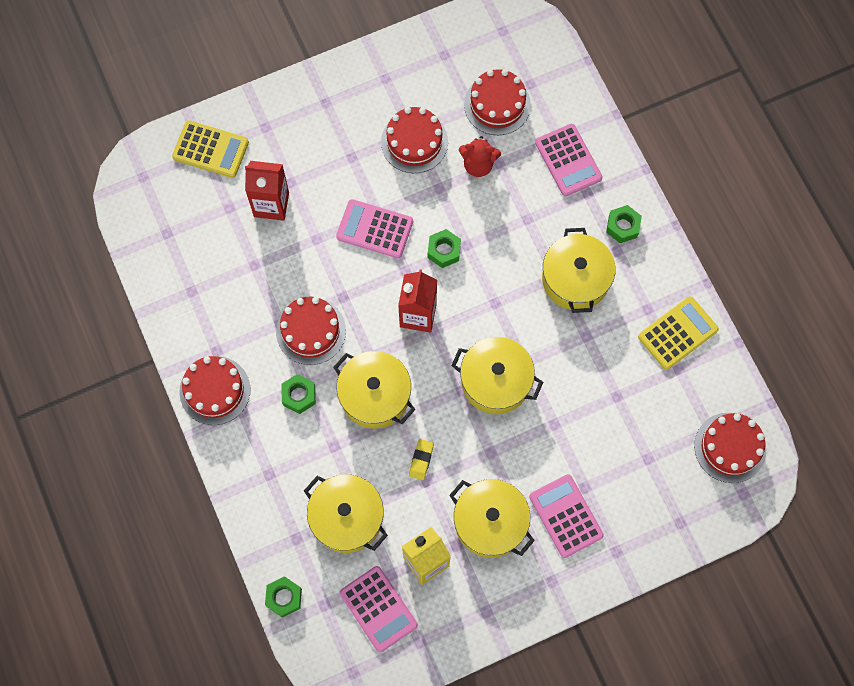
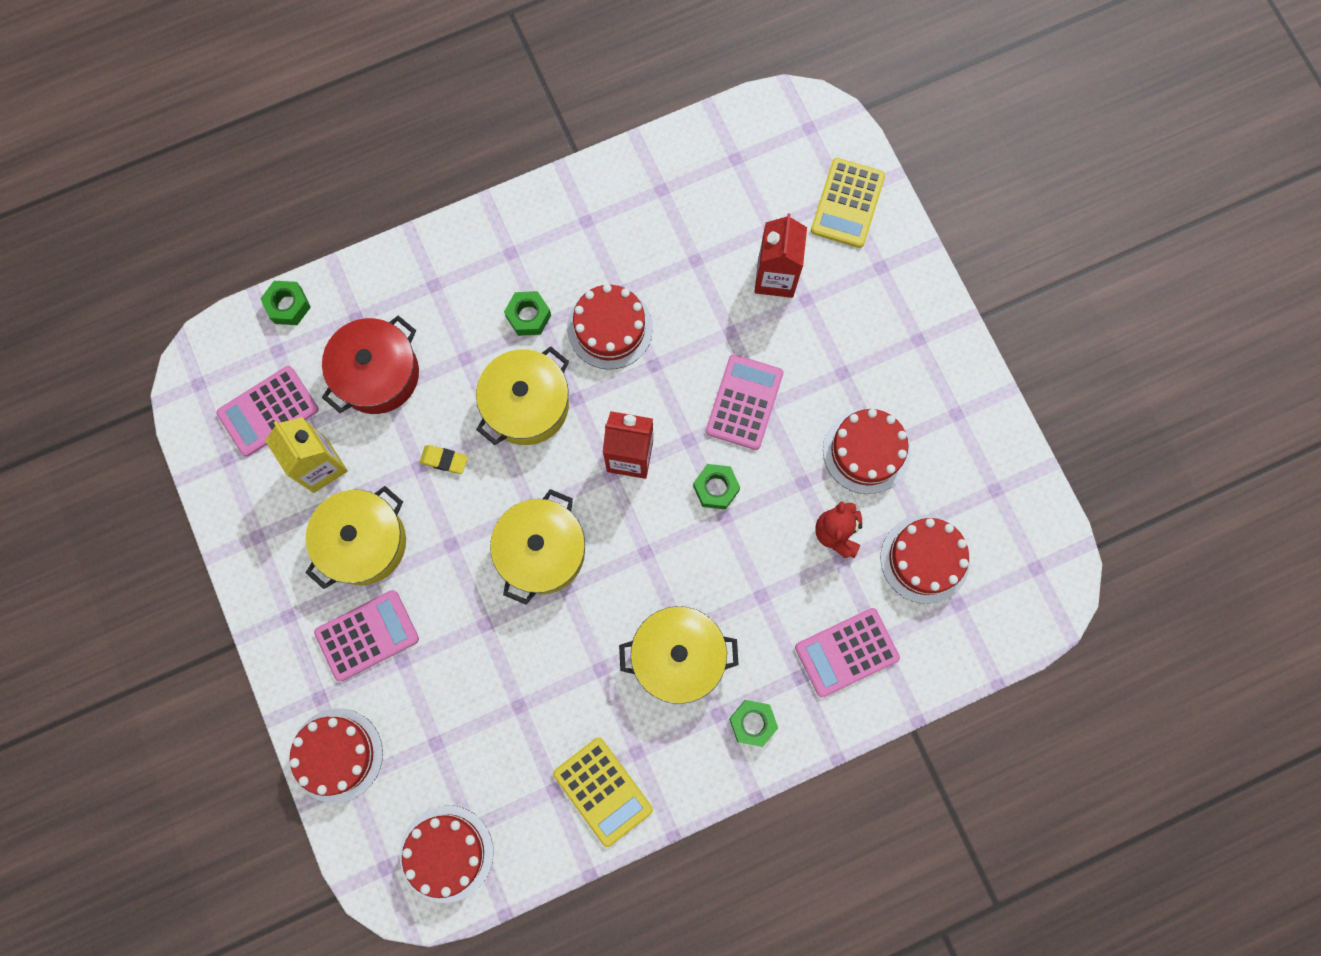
camera: 90 degrees right, 5 degrees up
red cake [179,356,251,425] -> red cake moved to [290,709,383,803]
yellow pot [304,474,388,553] -> red pot [322,315,419,414]

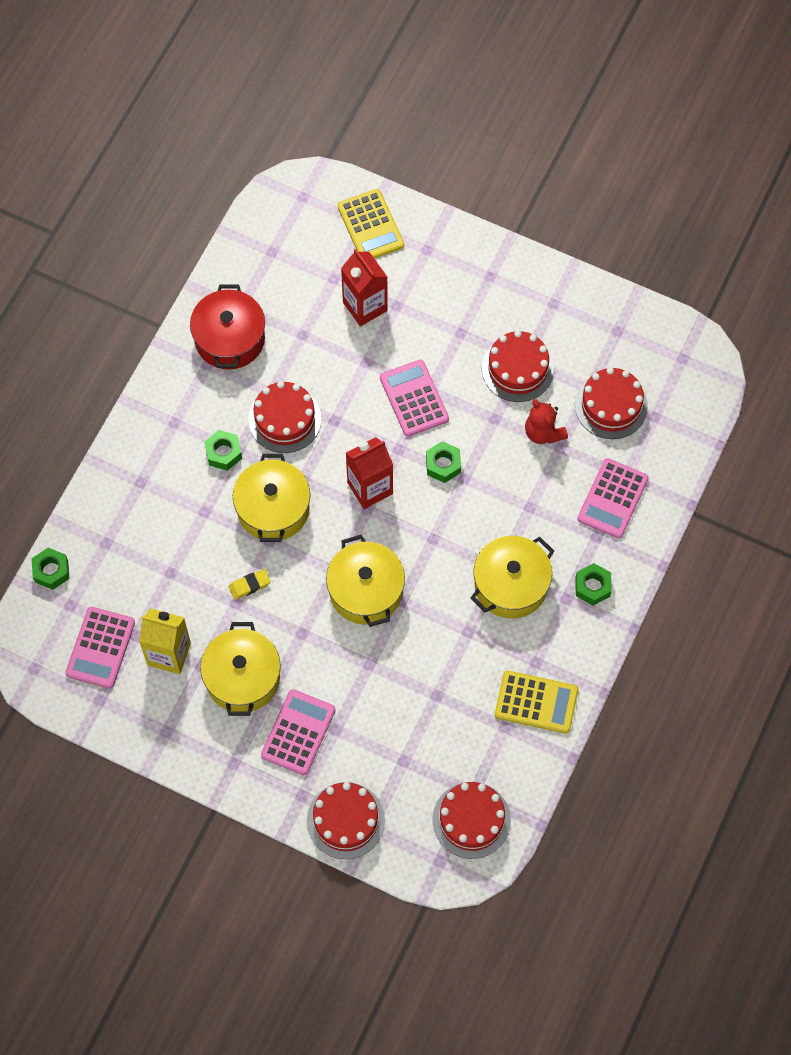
camera: 40 degrees left, 10 degrees down
red pot [322,315,419,414] -> red pot moved to [190,285,265,369]

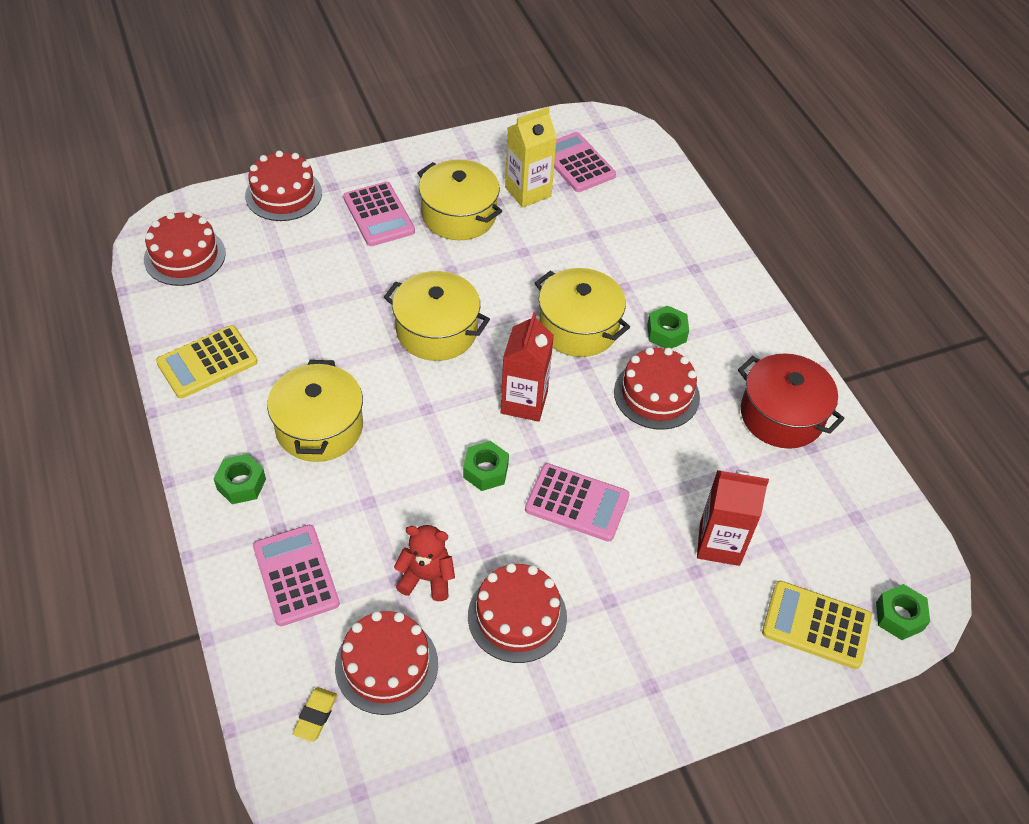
camera: 130 degrees right, 15 degrees down
green nut [32,548,69,590] -> green nut moved to [876,584,930,640]
yellow eraser [229,569,271,600] -> yellow eraser moved to [293,687,337,742]

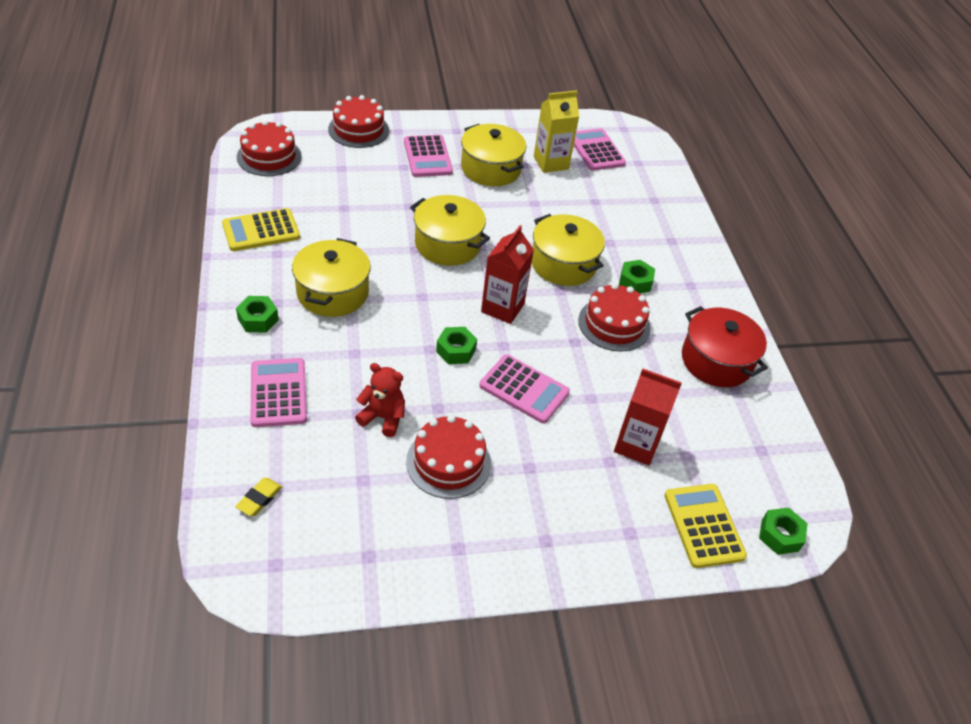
camera: 10 degrees right, 5 degrees down
red cake [335,611,438,715] -> none
yellow calculator [762,581,872,669] -> yellow calculator turned 45 degrees clockwise [664,484,747,568]

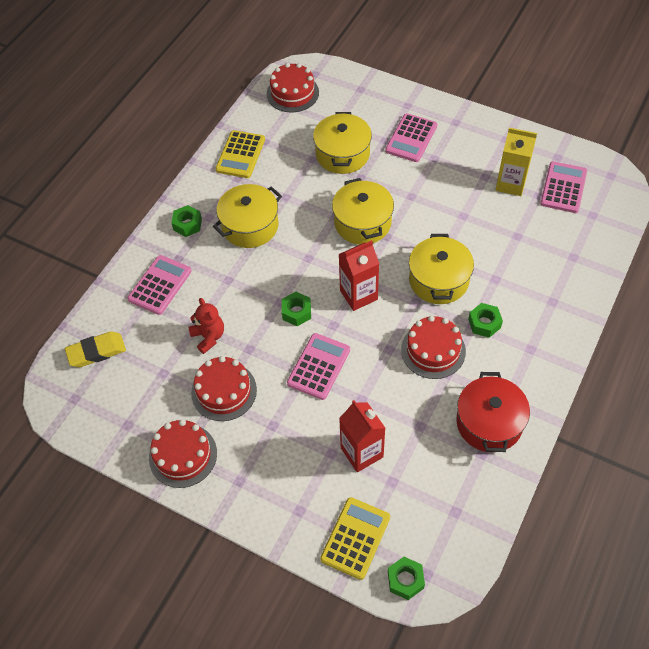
camera: 45 degrees right, 10 degrees up
yellow calculator [222,208,300,251] -> yellow calculator turned 90 degrees counterclockwise [215,130,265,178]
yellow eraser [235,478,282,516] -> yellow eraser [65,331,126,367], size x1.64
red cake [328,95,389,148] -> red cake moved to [149,419,217,488]
yellow pot [461,124,526,186] -> yellow pot moved to [313,112,372,174]
pink calculator [479,354,570,423] -> pink calculator turned 135 degrees counterclockwise [287,333,350,400]

